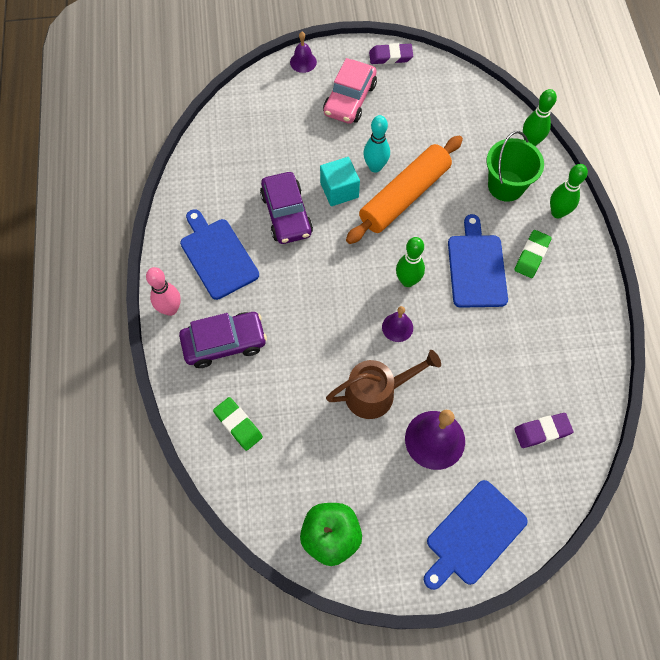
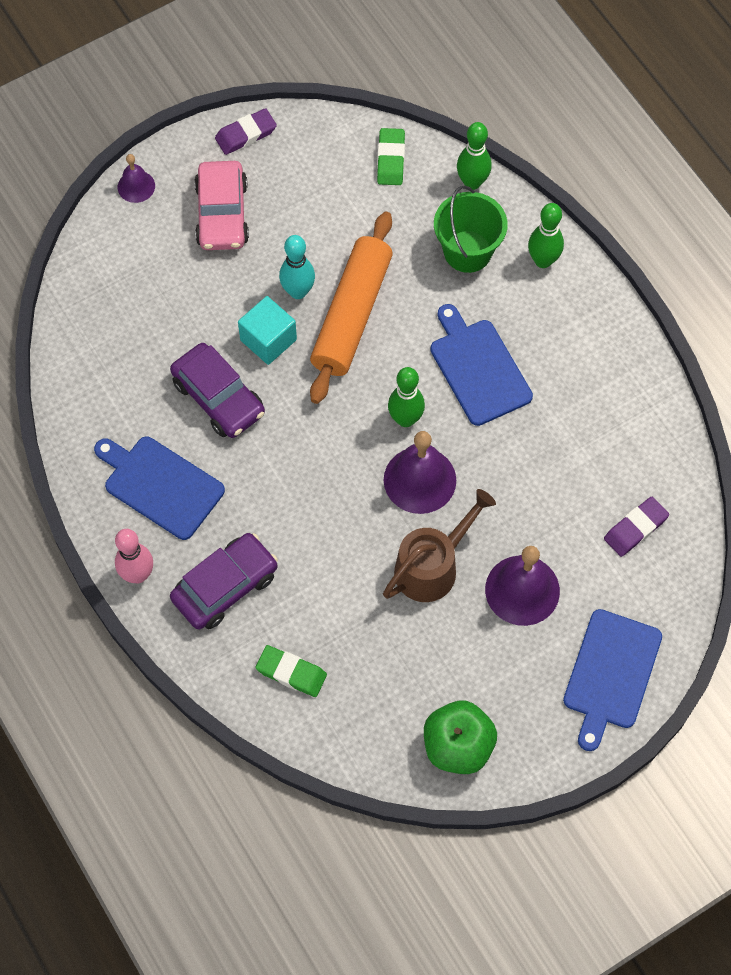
camera: 25 degrees left, 0 degrees up
purple bell [382,306,413,342] -> purple bell [384,431,456,514], size x1.80
green eraser [514,230,552,278] -> green eraser moved to [377,128,405,185]

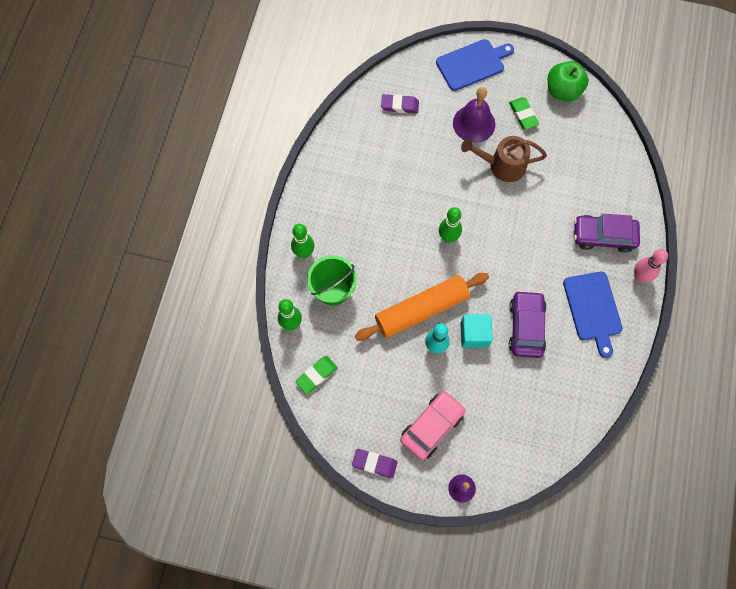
camera: 135 degrees left, 5 degrees up
green eraser [256,645,327,697] -> green eraser moved to [509,97,539,129]
purple bell [384,431,456,514] -> none
blue cutting board [430,304,533,426] -> none

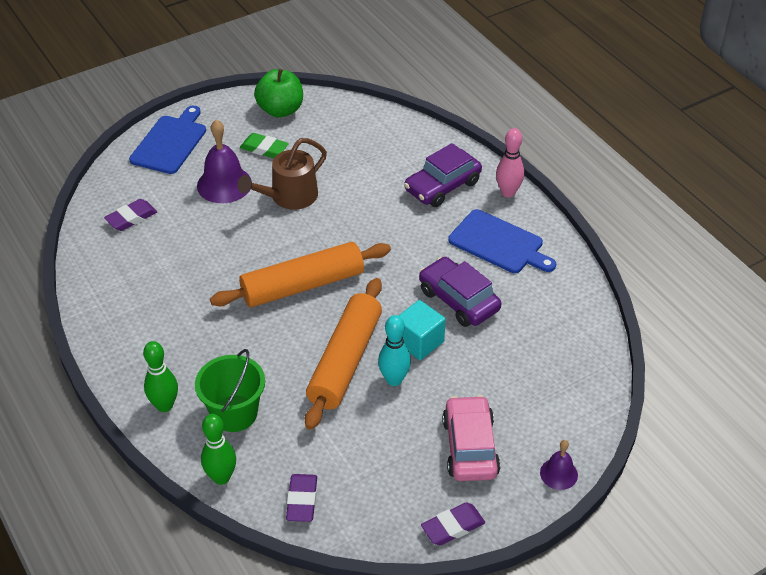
camera: 45 degrees left, 25 degrees down
green eraser [295,356,338,394] -> purple eraser [286,474,317,522]
green bowling pin [439,207,462,243] -> orange rolling pin [210,242,391,307]

